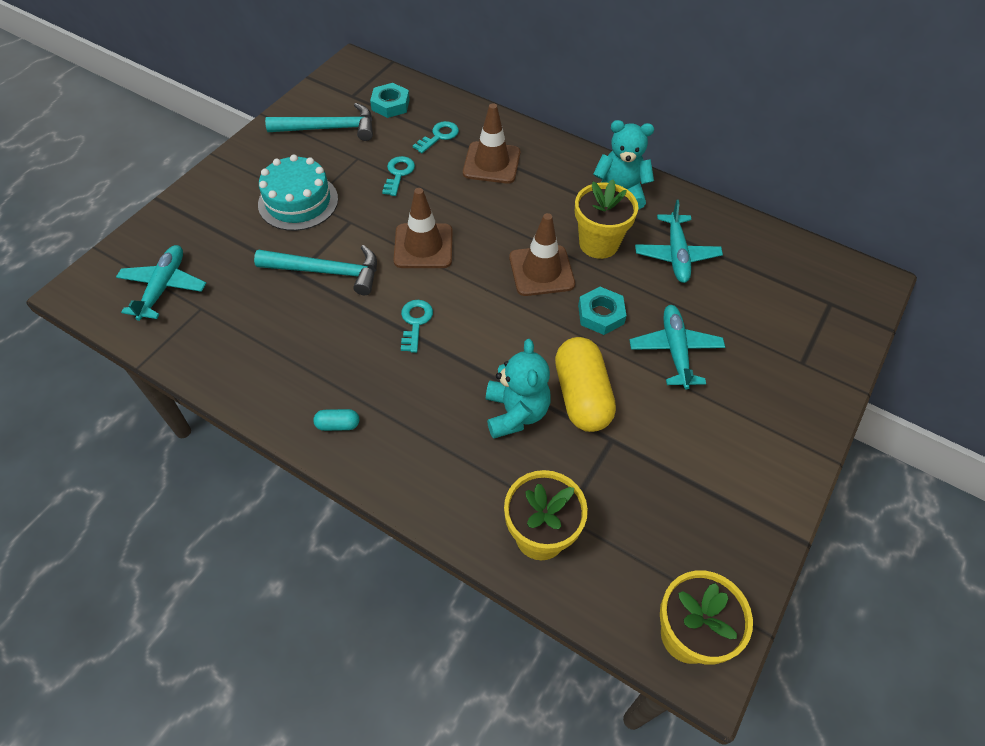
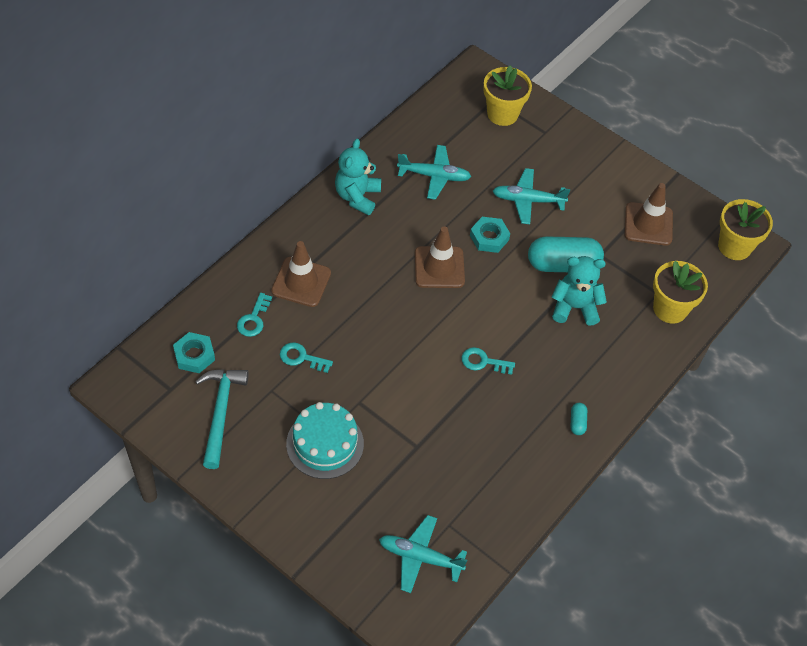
camera: 85 degrees left, 0 degrees up
turquoise hammer [254,245,377,295] -> none
brown traffic cone [393,188,453,268] -> brown traffic cone moved to [624,183,673,246]
turquoise key [413,121,459,153] -> turquoise key turned 120 degrees counterclockwise [237,293,272,337]
yellow capsule [555,337,616,432] -> turquoise capsule [528,236,604,272]
yellow flower pot [575,179,638,259] -> yellow flower pot moved to [483,65,532,126]

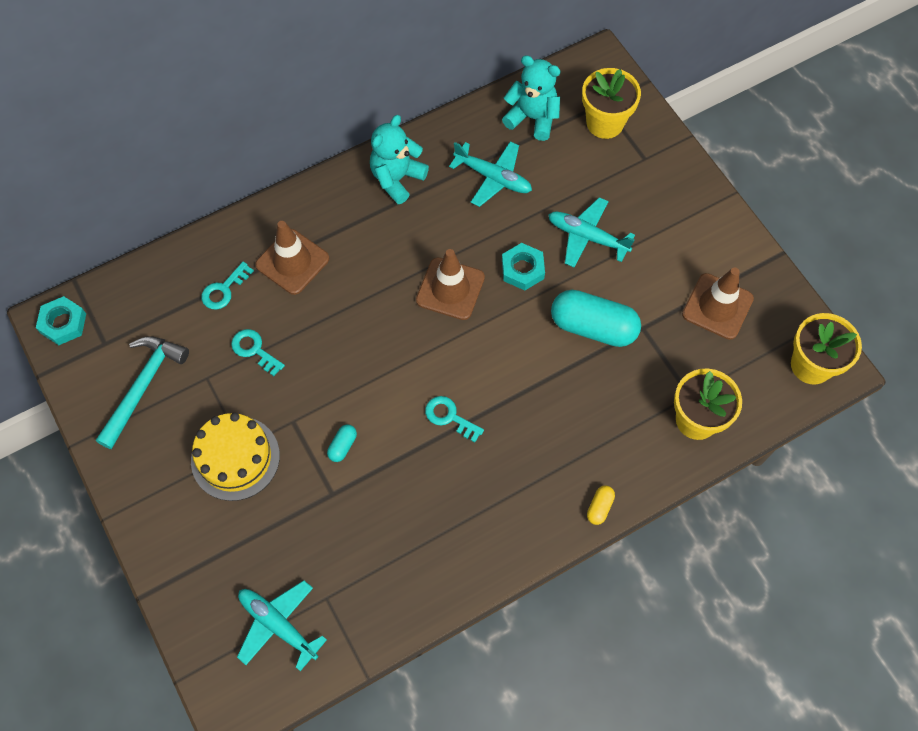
camera: 25 degrees right, 10 degrees up
turquoise nut [173,332,215,373] -> turquoise nut moved to [36,296,86,345]
turquoise cake [286,402,364,479] -> yellow cake [191,413,280,501]
turquoise teddy bear [552,256,607,326] -> turquoise teddy bear moved to [502,55,560,141]
turquoise capsule [571,403,587,435] -> turquoise capsule moved to [327,424,357,462]
none -> yellow capsule [587,485,615,525]

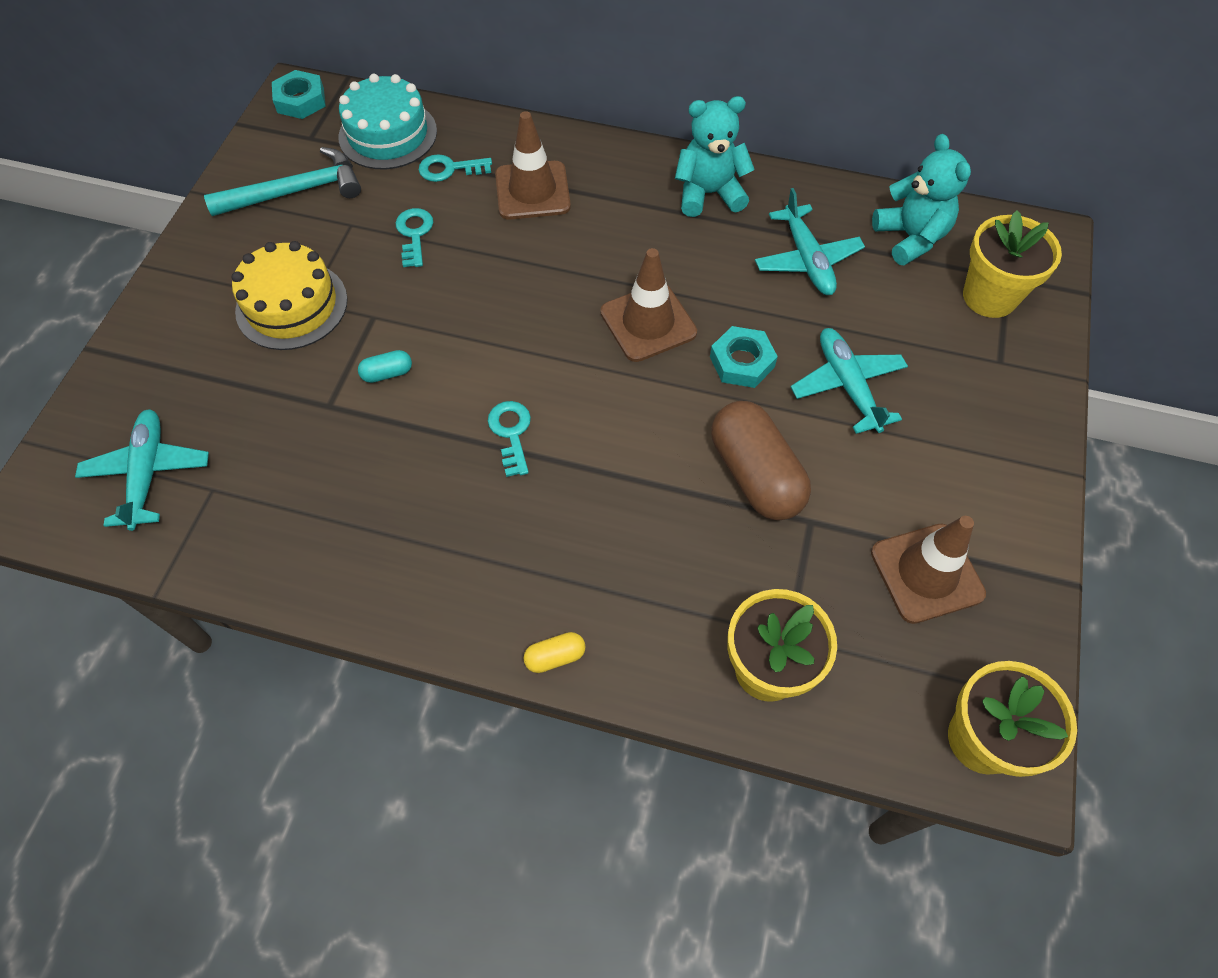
camera: 45 degrees right, 5 degrees down
turquoise capsule [551,290,641,347] -> brown capsule [711,401,811,521]
none -> turquoise cake [338,74,437,169]

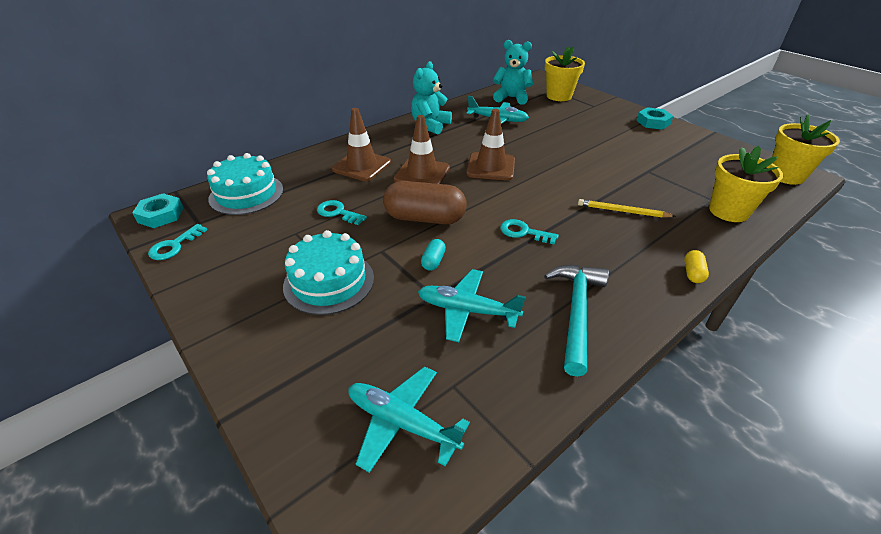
camera: 55 degrees left, 20 degrees down
turquoise hammer [204,147,361,216] -> turquoise hammer moved to [544,265,609,377]
yellow cake [232,241,348,350] -> turquoise cake [283,230,374,315]
turquoise key [419,154,492,182] -> turquoise key moved to [148,224,207,260]
turquoise nut [710,326,778,388] -> turquoise nut moved to [636,107,673,130]
brown capsule [711,401,811,521] -> brown capsule moved to [383,181,467,224]
turquoise plane [791,328,908,434] -> turquoise plane moved to [418,269,526,342]
brown traffic cone [871,516,986,624] -> brown traffic cone moved to [394,115,450,184]
none -> yellow pencil [578,199,676,218]

